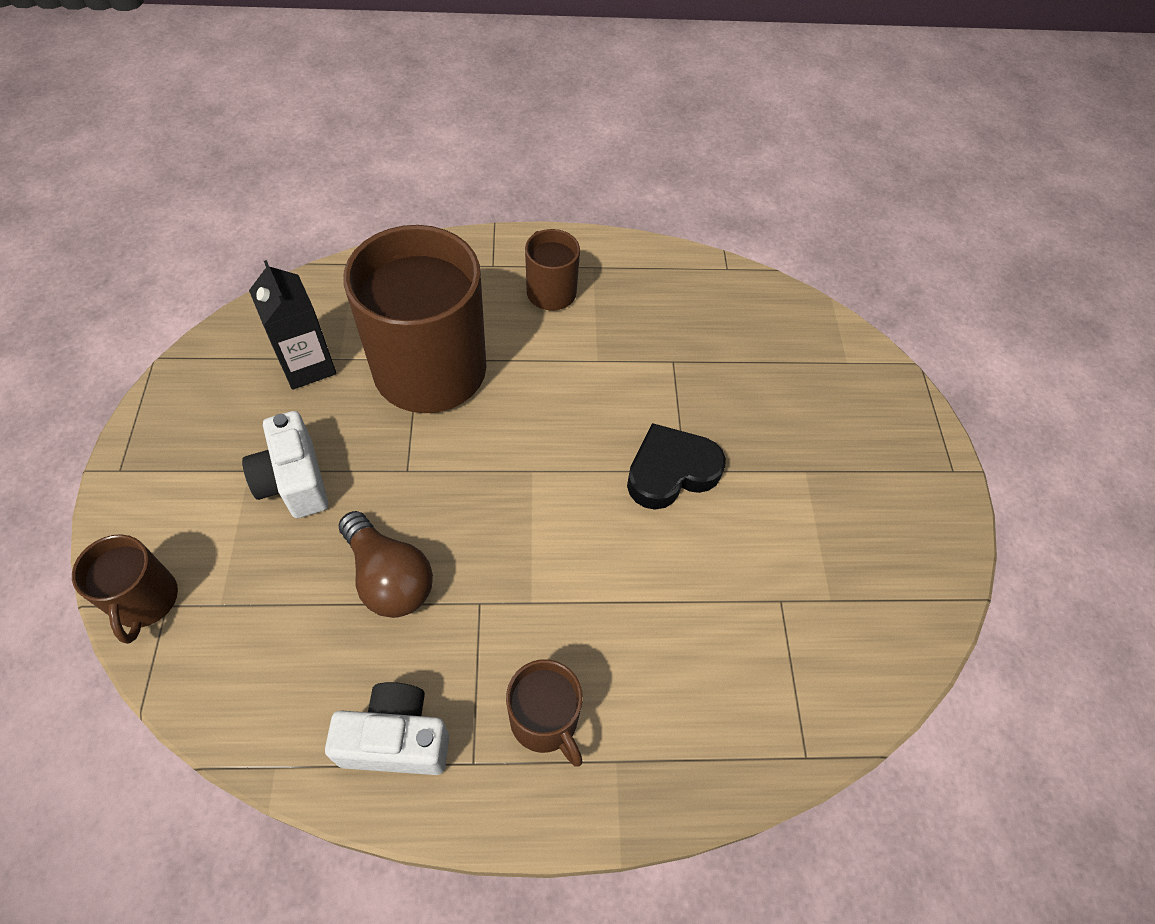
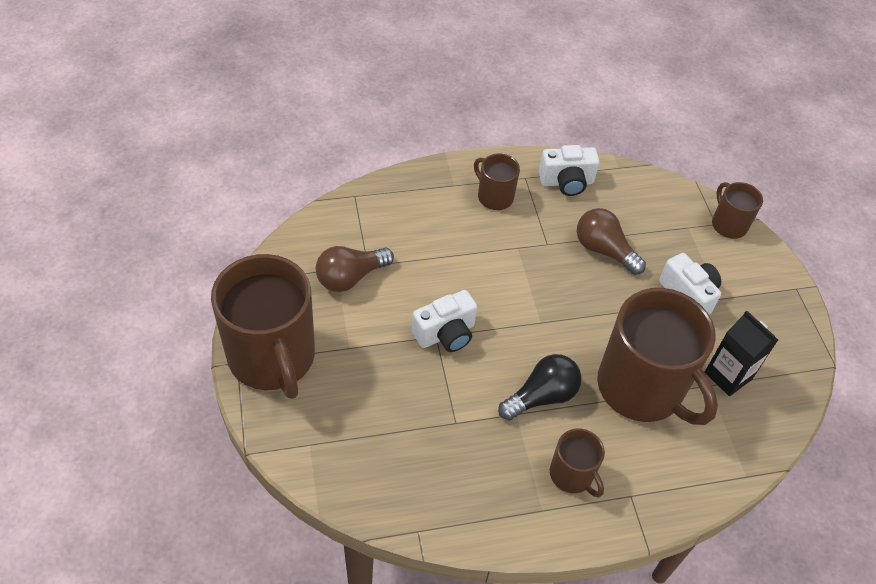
camera: 170 degrees right, 5 degrees down
black heart [627,423,726,510] -> white camera [412,290,477,352]
none -> brown mug [211,254,315,399]
none -> brown light bulb [316,246,394,292]
none -> black light bulb [498,354,582,420]

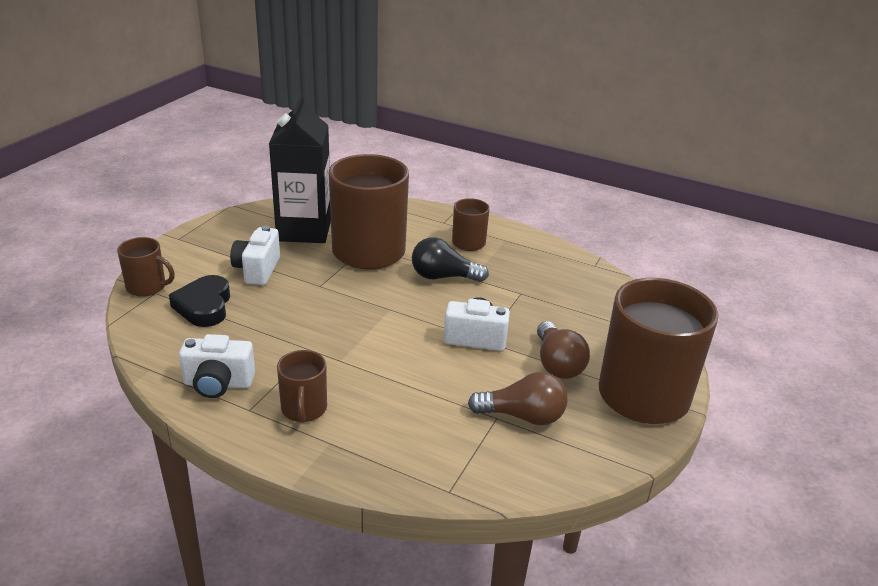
camera: 140 degrees left, 20 degrees down
white camera [539,145,600,196] -> white camera turned 150 degrees clockwise [179,334,255,398]
brown light bulb [577,208,646,275] -> brown light bulb moved to [537,321,590,379]
black carton [705,311,778,396] -> black carton [269,95,331,243], size x1.70
brown mug [712,182,763,239] -> brown mug turned 90 degrees counterclockwise [117,237,175,297]
none -> black heart [169,275,230,327]

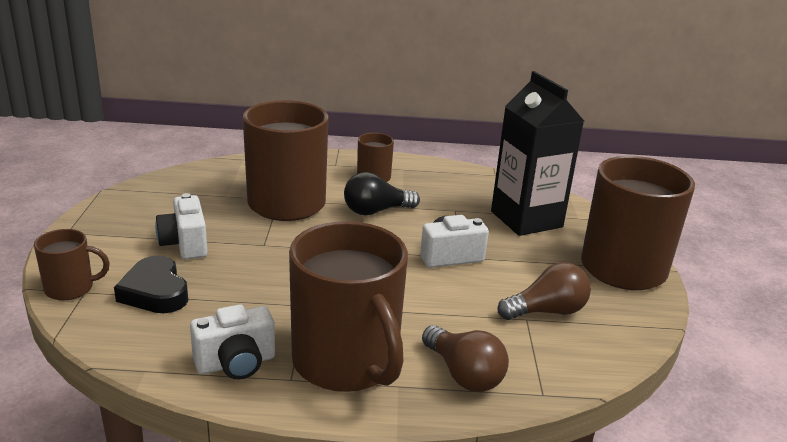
camera: 25 degrees left, 5 degrees down
black carton [269,95,331,243] -> black carton moved to [491,71,584,236]
brown mug [277,350,327,423] -> brown mug [289,221,408,392], size x2.10
brown light bulb [537,321,590,379] -> brown light bulb moved to [422,325,509,392]

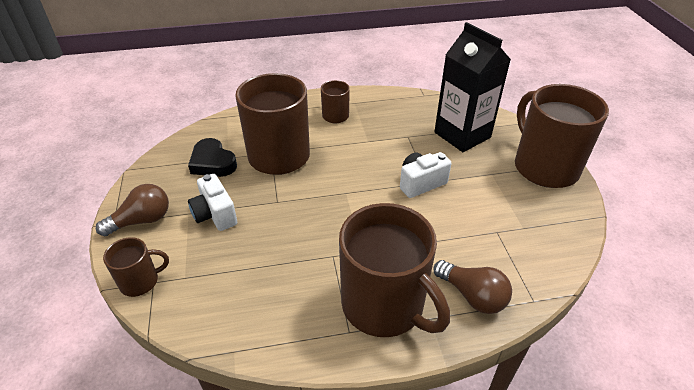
camera: 10 degrees left, 15 degrees up
black heart [114,256,188,313] -> black heart moved to [188,138,237,177]
white camera [190,304,275,380] -> none
black light bulb [344,172,420,216] -> none
brown light bulb [498,262,591,320] -> brown light bulb moved to [96,184,169,236]

